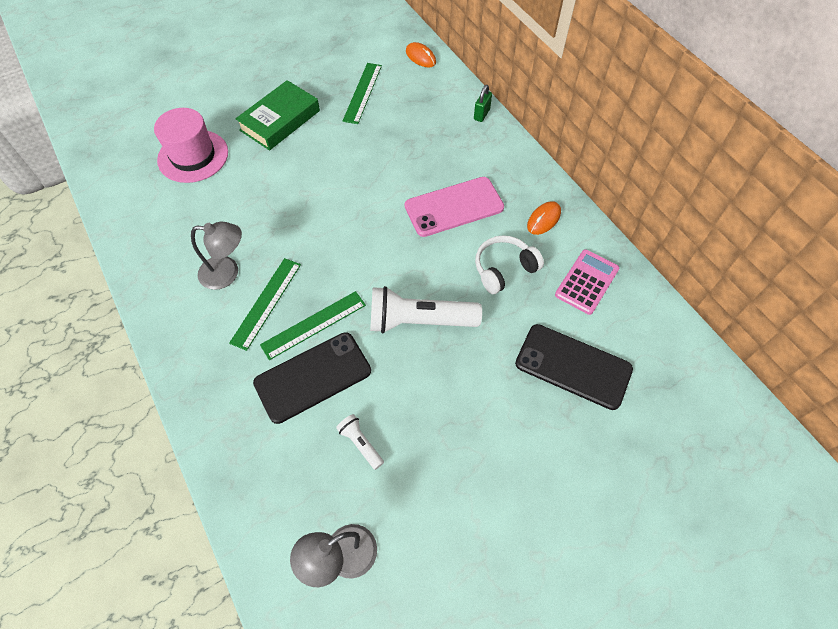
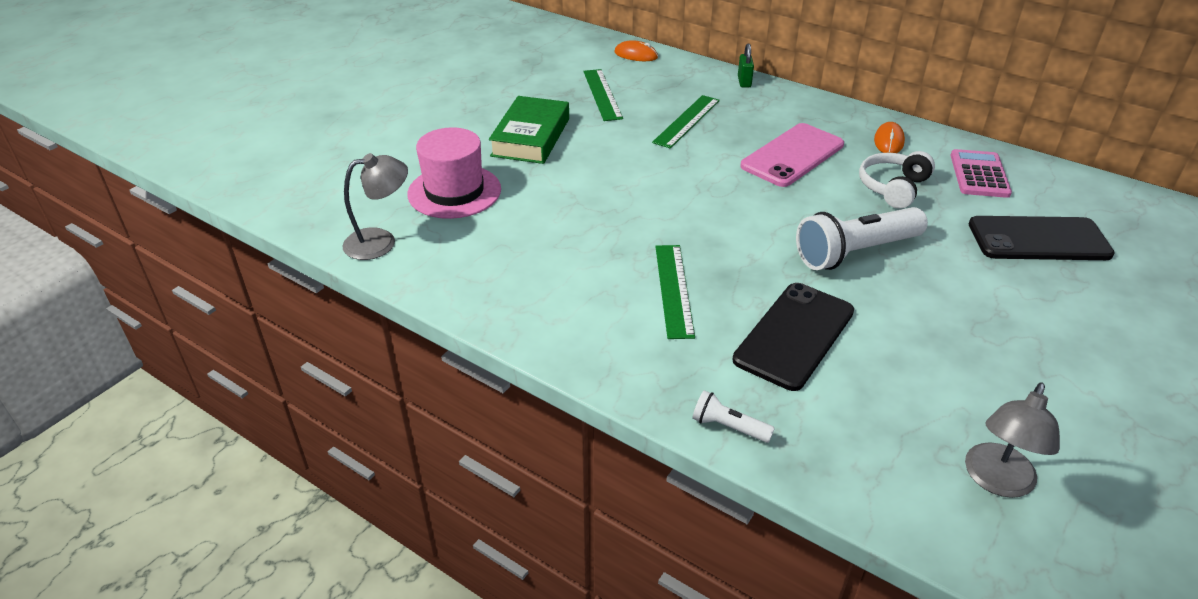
camera: 25 degrees left, 20 degrees down
grey lamp [191,222,242,290] -> grey lamp moved to [342,153,408,260]
green ruler [260,291,366,360] -> green ruler moved to [652,95,720,149]
white flashlight [336,414,384,470] -> white flashlight moved to [692,390,775,443]

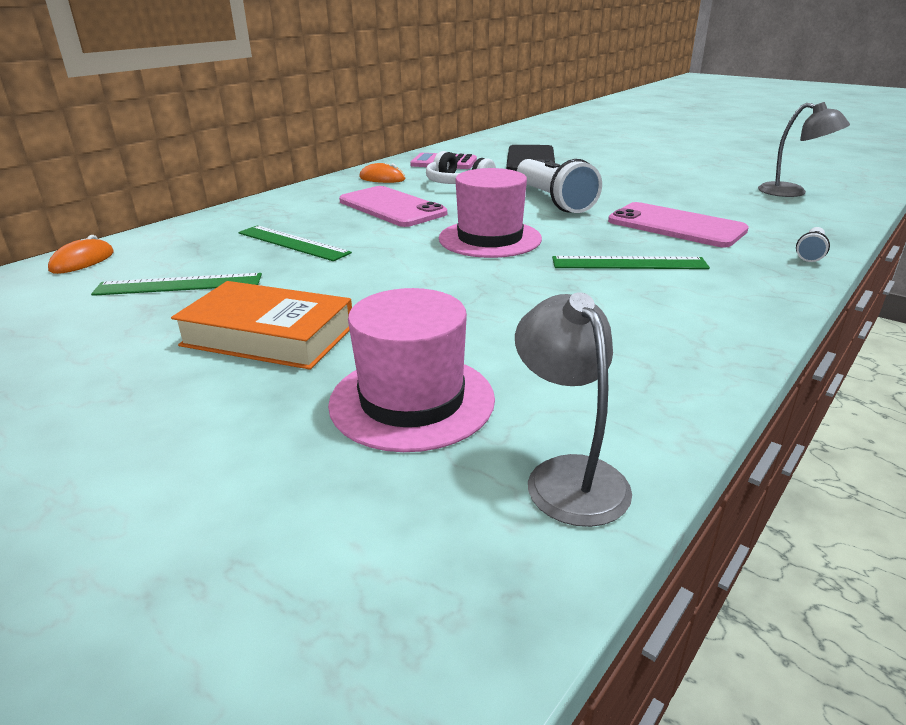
camera: 85 degrees left, 10 degrees down
green book [489,96,569,164] -> orange book [171,281,352,370]
black phone [732,283,854,391] -> pink phone [608,202,749,247]
green padlock [738,43,754,87] -> none
none -> pink hat [439,168,542,258]

